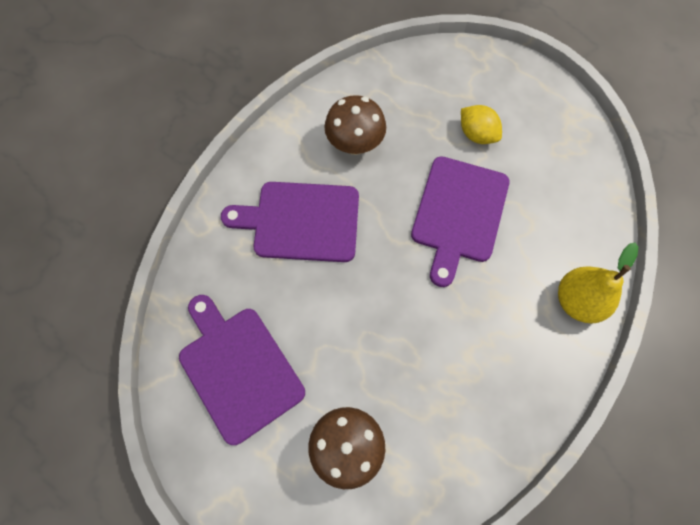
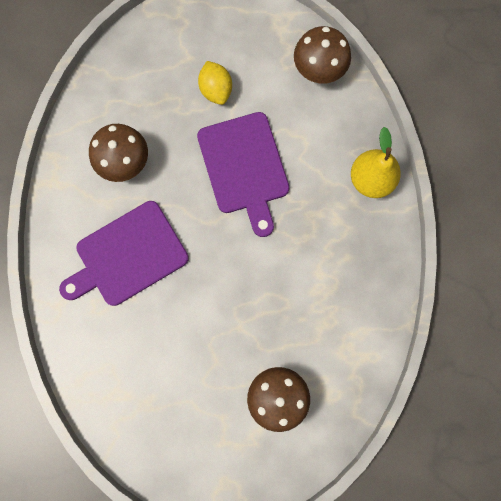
camera: 35 degrees left, 10 degrees up
purple cutting board [179,295,305,445] -> none
yellow lemon [461,105,502,144] -> yellow lemon turned 60 degrees clockwise [198,61,232,105]
none -> brown mushroom [294,26,351,84]

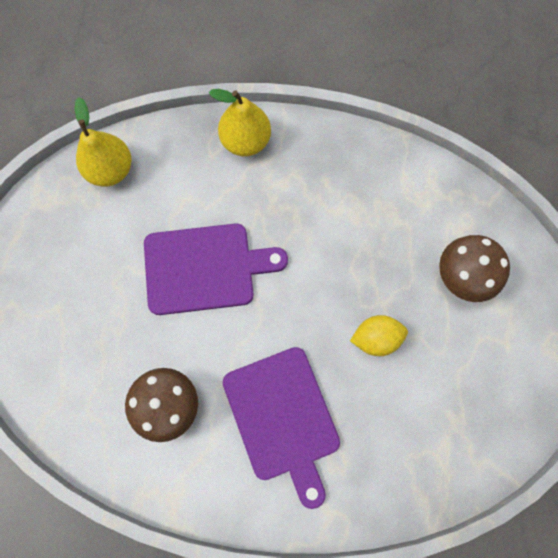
camera: 80 degrees left, 5 degrees down
yellow lemon [198,61,232,105] -> yellow lemon moved to [350,315,408,356]
brown mushroom [294,26,351,84] -> yellow pear [75,97,132,187]

